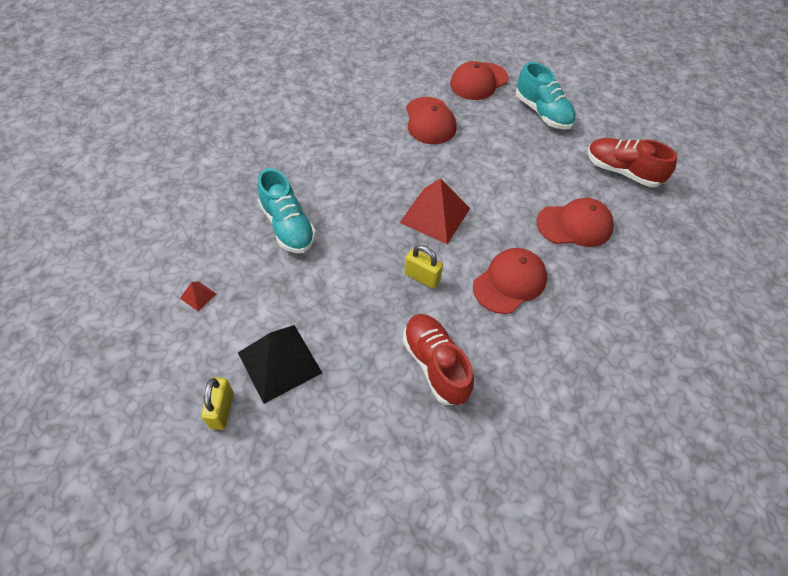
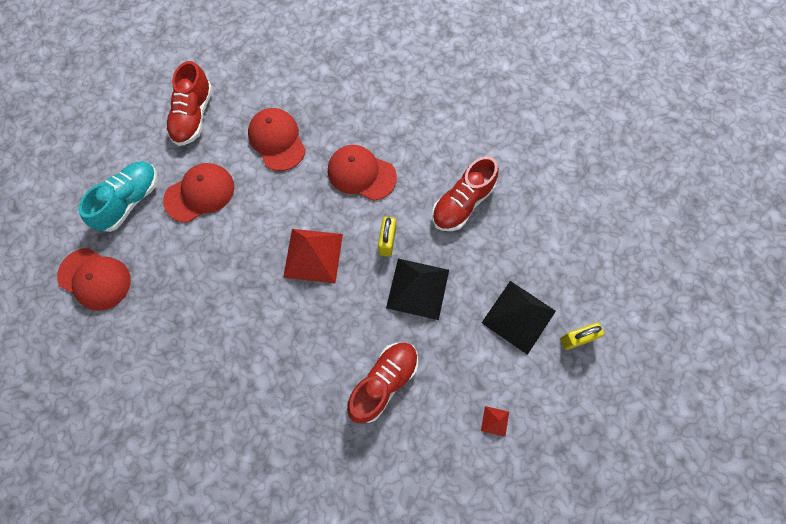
camera: 110 degrees left, 15 degrees up
turquoise shoe [257,168,316,253] -> red shoe [347,343,418,423]
red cap [406,97,457,144] -> red cap moved to [163,163,235,223]
none -> black pyramid [386,259,449,320]

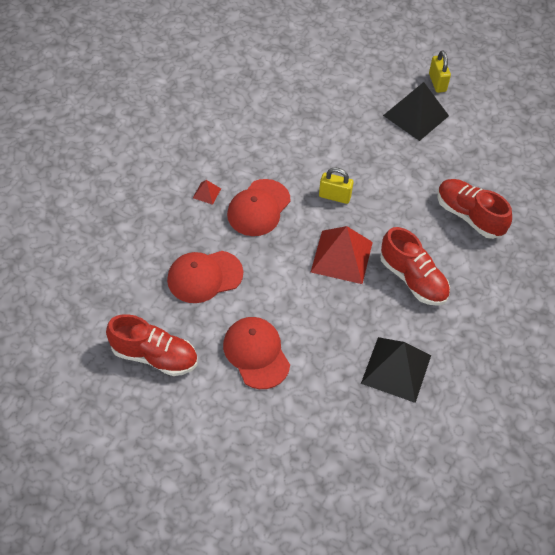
camera: 85 degrees left, 15 degrees down
red cap [57,248,131,311] -> none
turquoise shoe [78,161,158,232] -> none
black pyramid [386,259,449,320] -> black pyramid moved to [361,337,431,403]
red shoe [432,156,499,231] -> red shoe moved to [380,227,450,306]
red pyramid [481,406,509,437] -> red pyramid moved to [193,180,221,205]

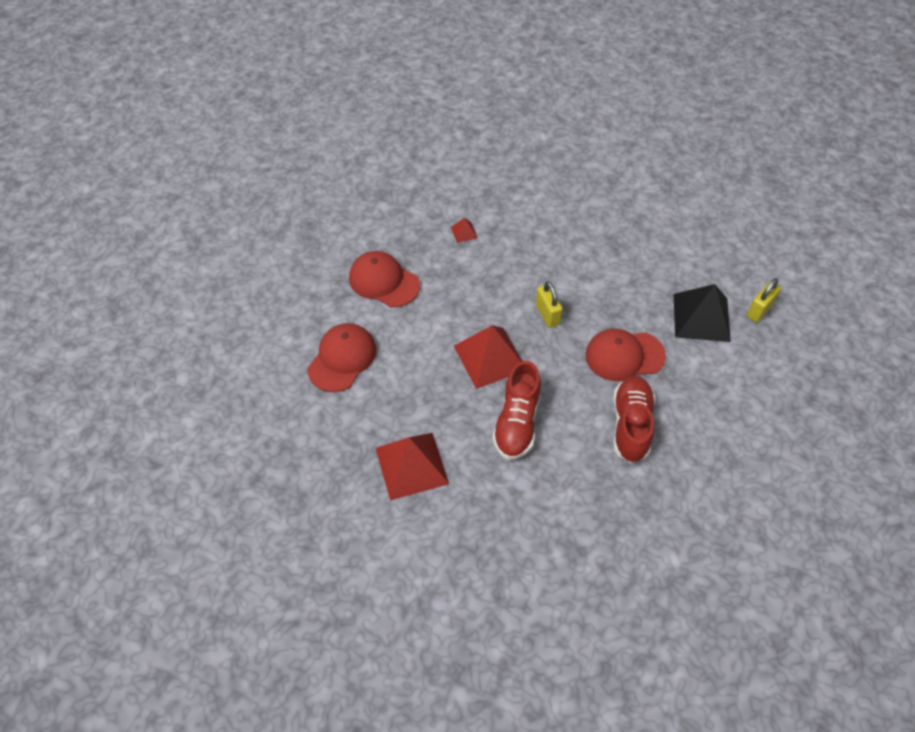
camera: 55 degrees right, 0 degrees up
red shoe [106,314,198,376] -> none
red cap [227,179,291,236] -> red cap moved to [586,329,666,381]
black pyramid [361,337,431,403] -> red pyramid [376,433,449,500]

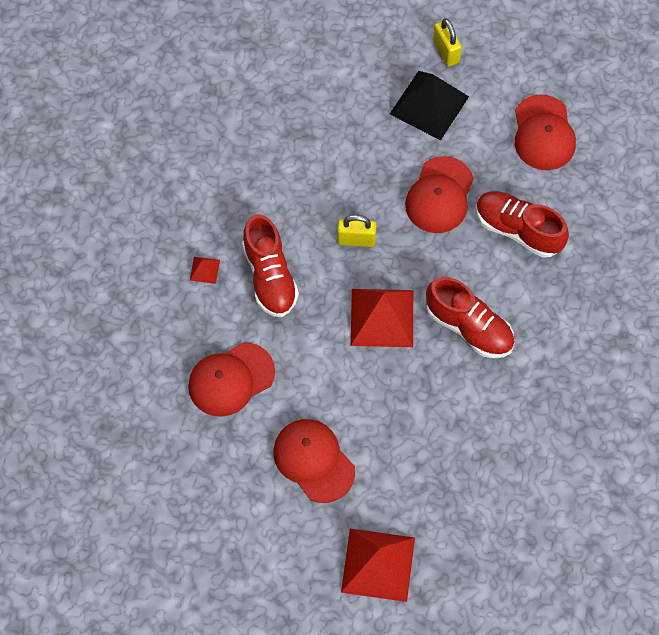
camera: 65 degrees left, 10 degrees up
red pyramid [376,433,449,500] -> red pyramid moved to [341,529,415,602]
none -> red shoe [242,214,299,317]
none -> red cap [515,95,576,170]

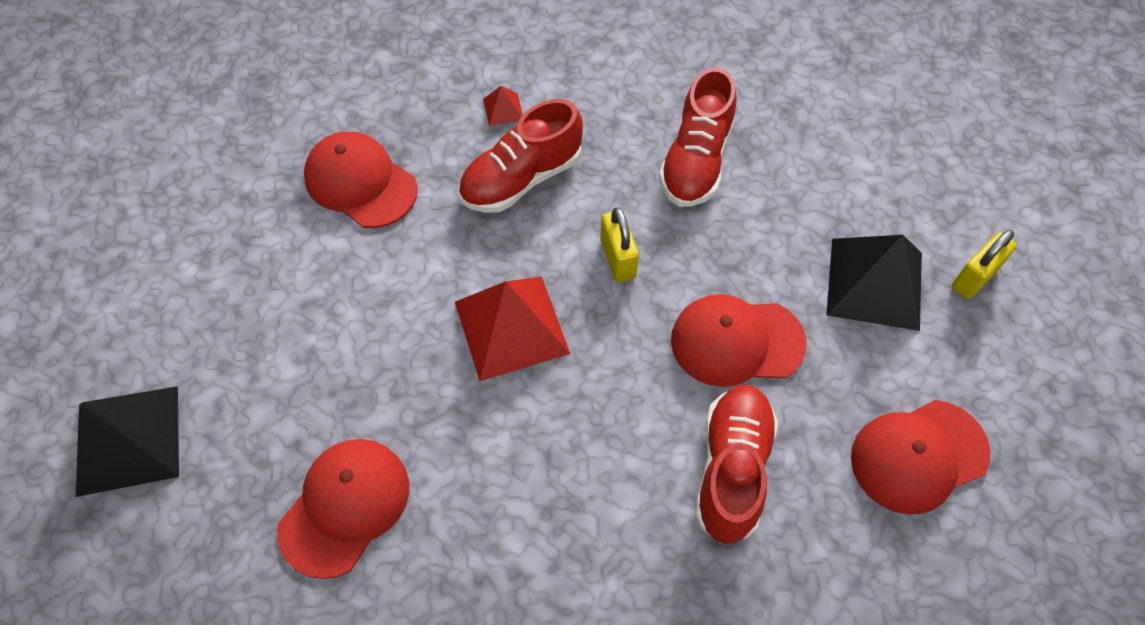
camera: 70 degrees right, 5 degrees down
red cap [273,419,355,503] -> red cap moved to [277,439,409,579]
red pyramid [341,529,415,602] -> black pyramid [76,386,179,497]
red shoe [426,277,514,358] -> red shoe moved to [659,67,737,207]

